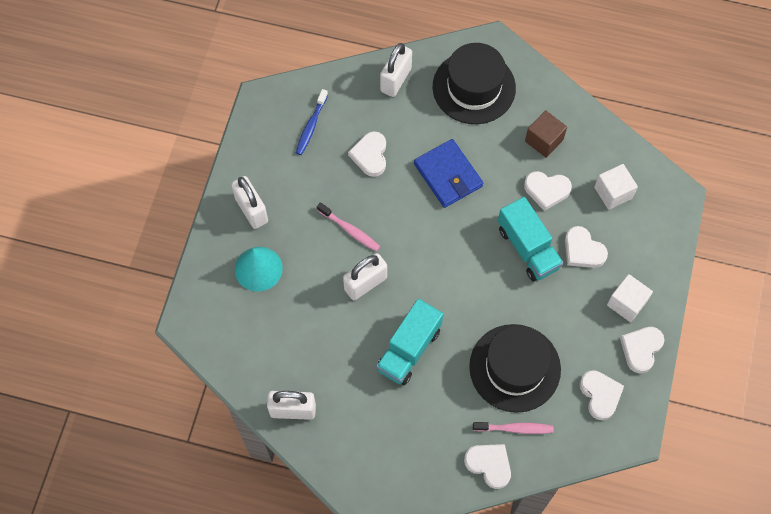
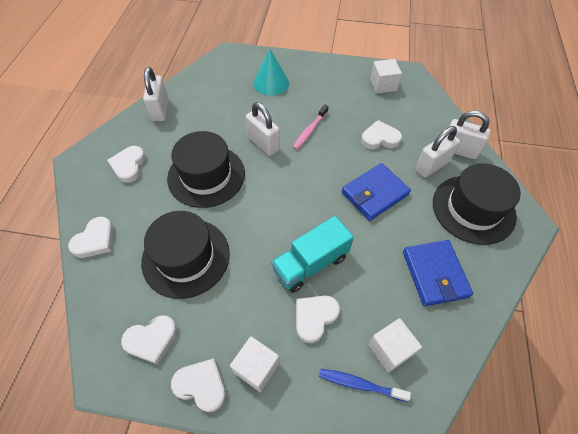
camera: 85 degrees right, 10 degrees down
white padlock [231,176,268,229] -> white padlock moved to [415,126,460,178]
blue toothbrush [296,89,328,155] -> blue toothbrush moved to [319,369,411,402]
turquoise truck [376,299,443,385] -> black hat [167,131,245,208]
pink toothbrush [473,422,553,434] -> none
white heart [524,171,572,211] -> white heart moved to [107,146,146,183]
brown cube [525,110,567,158] -> blue wallet [403,240,473,306]
none -> white cube [370,59,402,93]

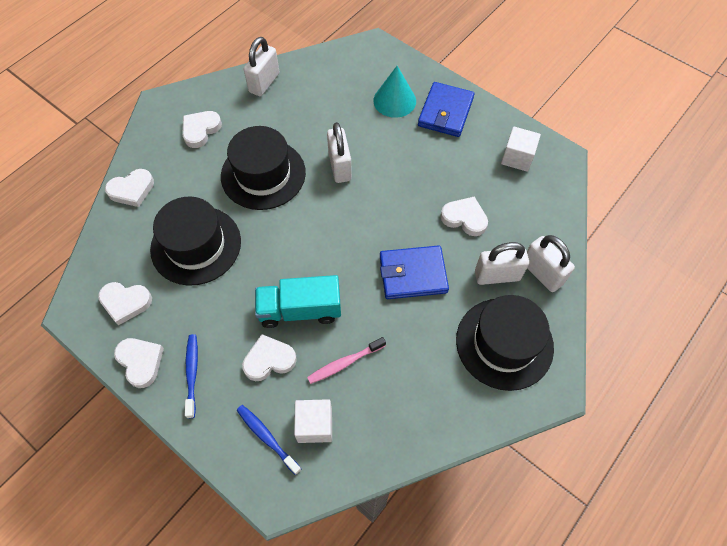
camera: 30 degrees right, 5 degrees up
white cube [230,336,279,392] -> blue toothbrush [185,334,198,418]
pink toothbrush [293,104,329,150] -> pink toothbrush moved to [307,337,386,384]
blue wallet [403,240,473,306] -> blue wallet moved to [418,82,474,137]

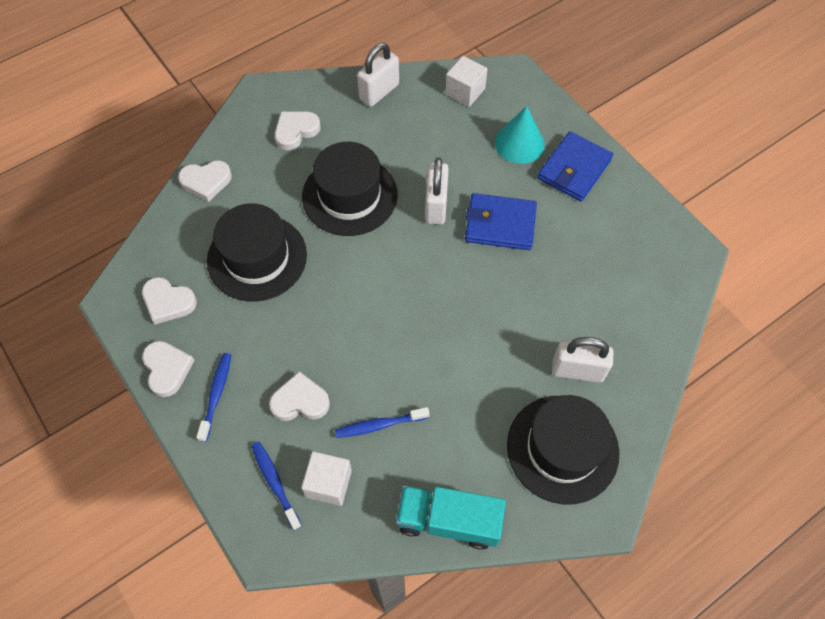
camera: 15 degrees right, 0 degrees up
turquoise truck [255,275,341,328] -> turquoise truck moved to [396,486,506,550]
pink toothbrush [307,337,386,384] -> blue toothbrush [335,407,430,438]
blue wallet [380,245,449,299] -> blue wallet moved to [465,193,537,250]
white heart [440,196,488,236] -> none
white cube [501,127,541,172] -> white cube moved to [445,56,488,107]
white padlock [527,235,575,292] -> none

